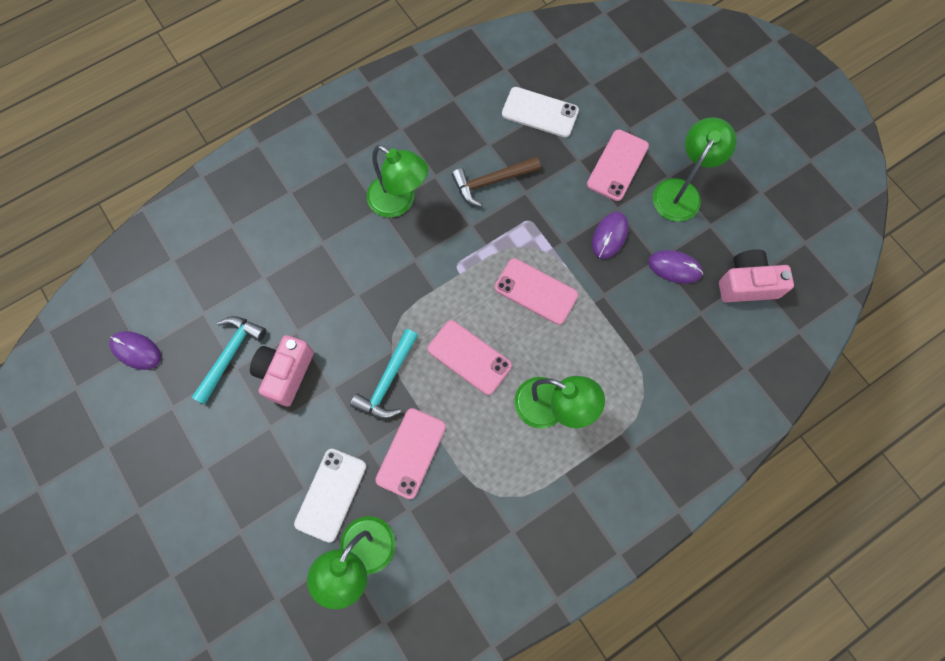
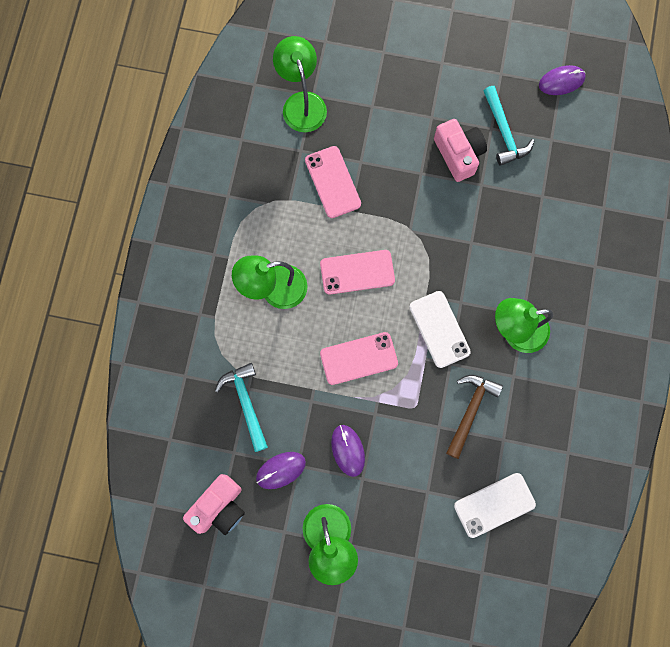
camera: 135 degrees right, 5 degrees up
white phone [294,449,366,542] -> white phone moved to [409,291,471,368]
turquoise hammer [350,329,418,419] -> turquoise hammer moved to [215,363,268,452]
pink phone [587,130,649,201] -> none

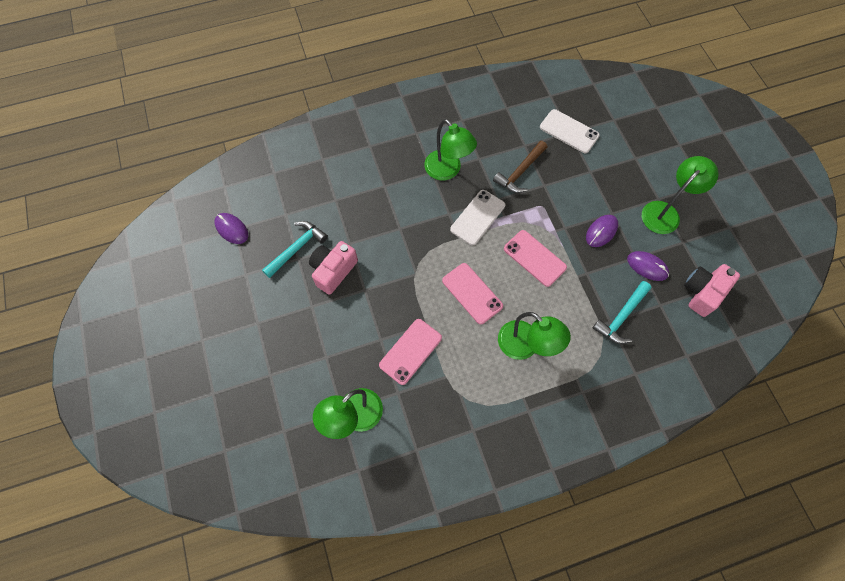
camera: 120 degrees left, 10 degrees down
pink camera [183,474,245,535] -> pink camera turned 60 degrees counterclockwise [684,264,740,317]
brown hammer [446,375,503,459] -> brown hammer turned 45 degrees counterclockwise [493,141,547,193]

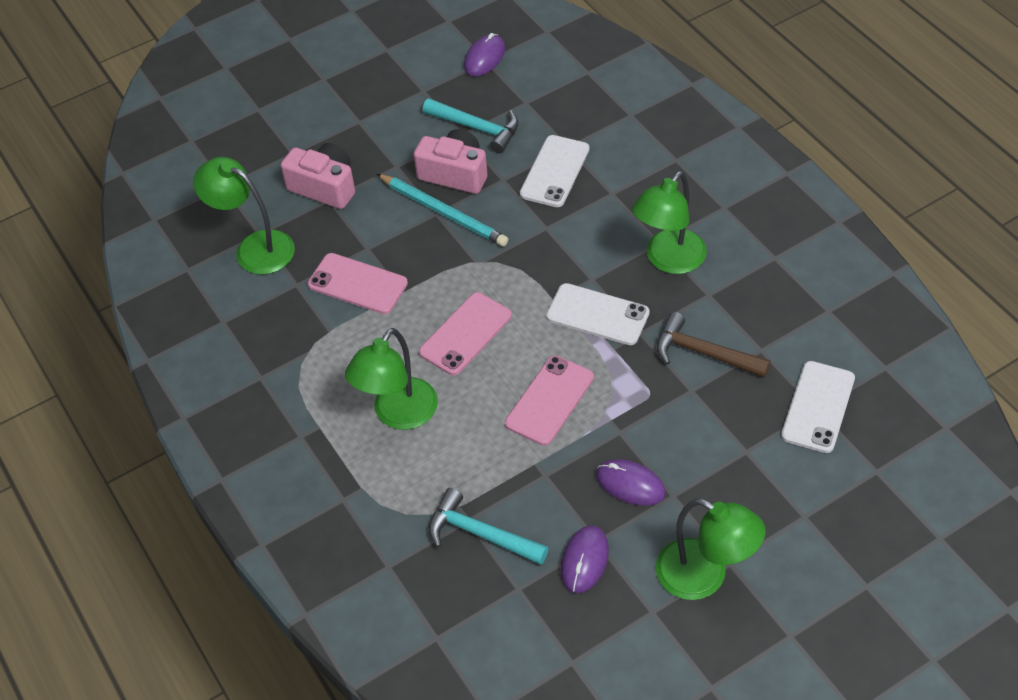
camera: 80 degrees right, 15 degrees down
pink camera [684,264,740,317] -> pink camera moved to [281,143,355,209]
none -> turquoise pencil [377,174,508,246]
none -> white phone [520,135,590,207]

